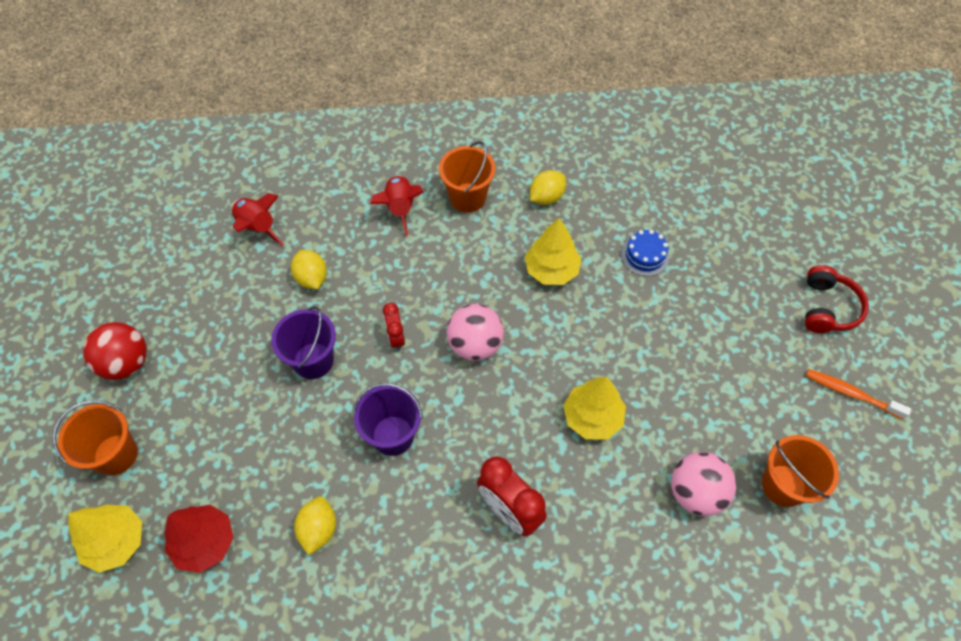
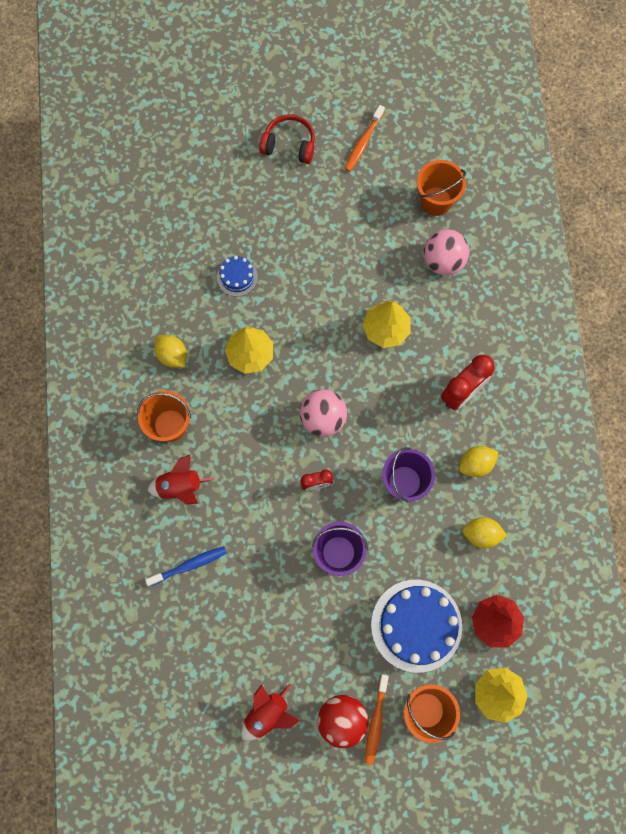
camera: 90 degrees left, 15 degrees up
red rocket [232,193,284,246] -> red rocket moved to [241,683,300,741]
yellow lemon [291,250,327,289] -> yellow lemon moved to [459,446,498,477]
none -> blue toothbrush [145,546,227,587]
none -> orange toothbrush [365,674,389,765]
none -> blue cake [371,580,462,673]

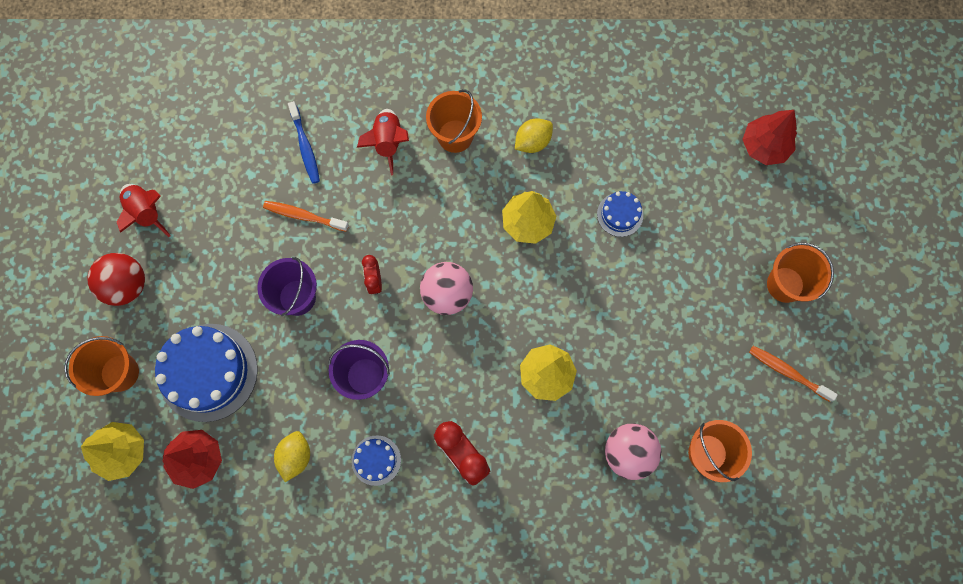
camera: 95 degrees right, 0 degrees up
red headphones [259,114,315,164] -> orange bucket [767,242,834,303]
orange toothbrush [365,674,389,765] -> orange toothbrush moved to [263,201,349,232]
yellow lemon [459,446,498,477] -> blue cake [352,435,401,486]
none -> red tree [742,110,797,165]

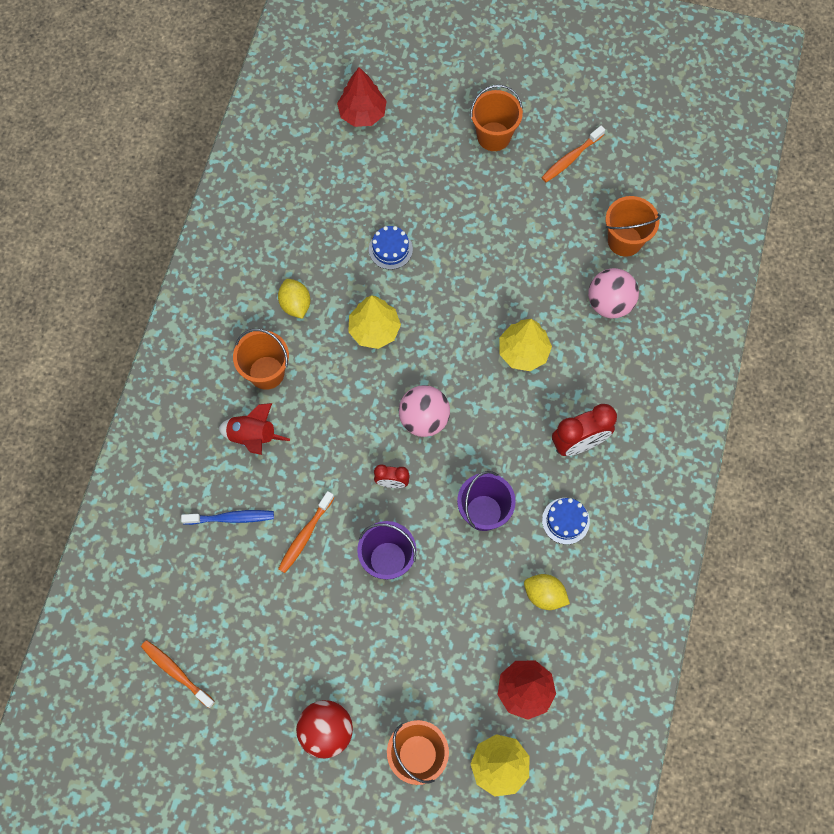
camera: 75 degrees left, 5 degrees down
red rocket [117,184,171,237] -> none
blue cake [155,324,258,422] -> none
none -> orange toothbrush [141,640,215,708]

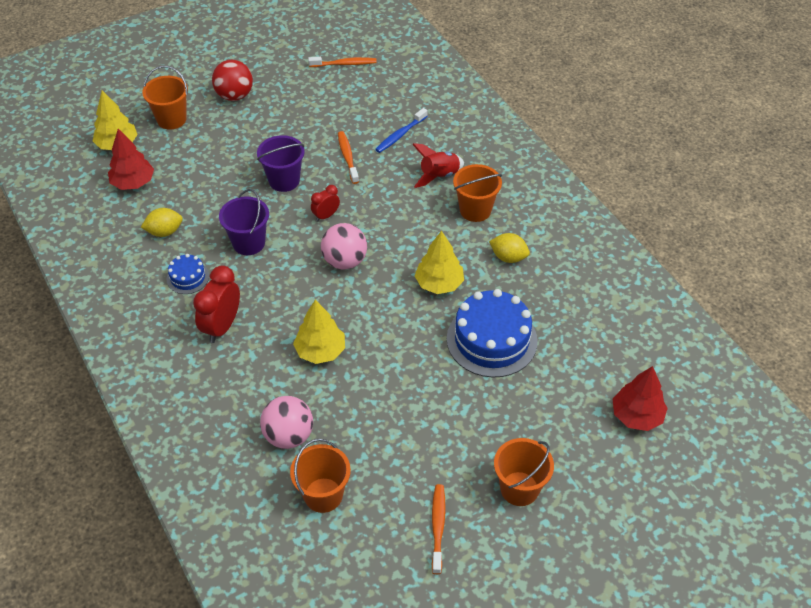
camera: 135 degrees right, 20 degrees down
blue cake [369,226,413,270] -> blue cake [447,289,538,378], size x2.05

